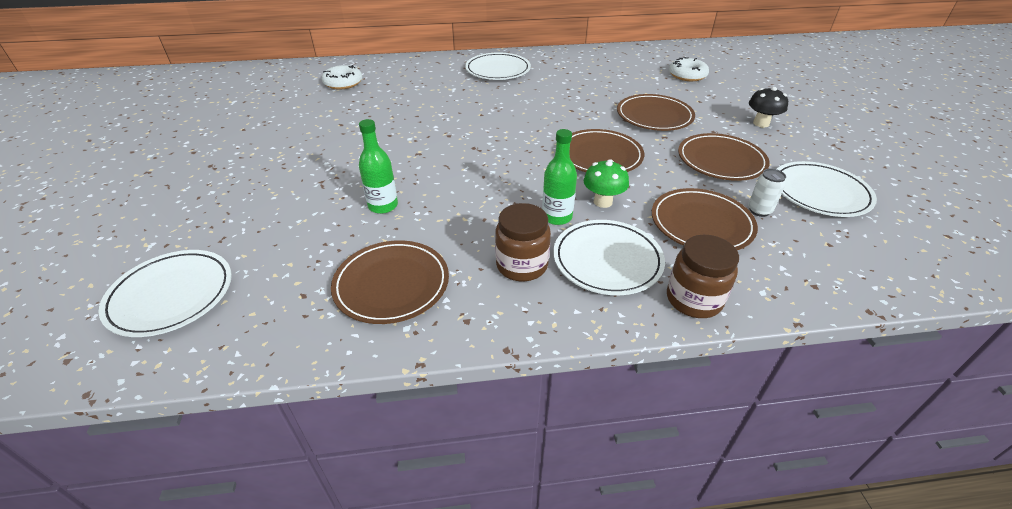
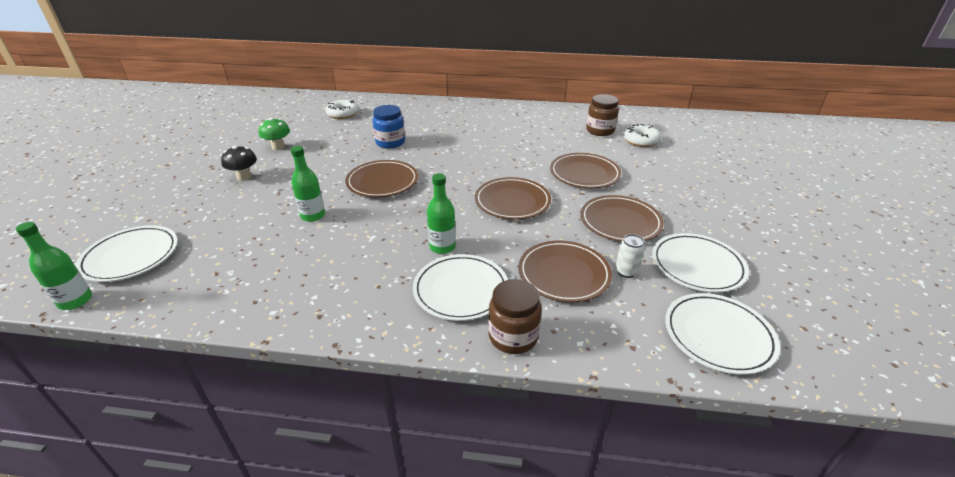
camera: 15 degrees right, 5 degrees down
brown plate [331,240,449,324] -> brown plate moved to [345,160,418,197]
white plate [465,53,531,80] -> white plate moved to [665,293,780,375]
brown jar [495,203,551,281] -> brown jar moved to [586,94,619,136]
green mushroom [584,159,629,208] -> green mushroom moved to [259,118,290,150]
black mushroom [749,87,788,127] -> black mushroom moved to [221,146,257,181]
none -> green bottle [16,222,92,310]
none -> blue jar [372,105,405,149]

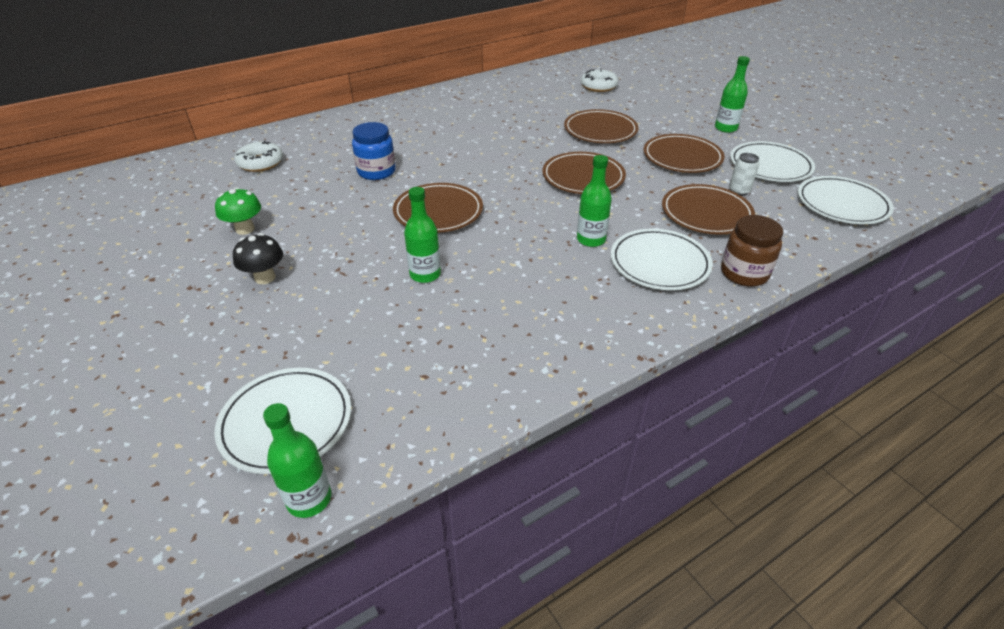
camera: 40 degrees left, 5 degrees up
brown jar [586,94,619,136] -> none
none -> green bottle [715,56,750,133]

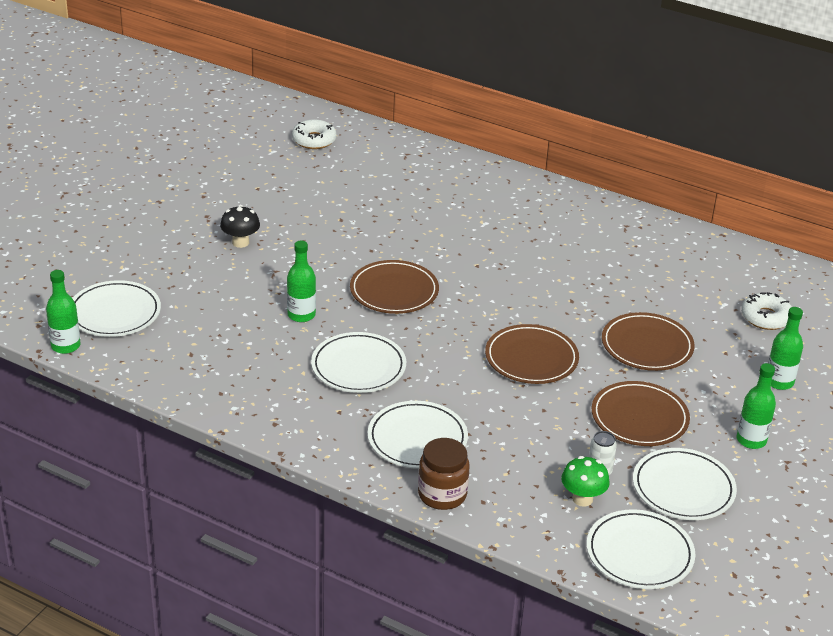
camera: 60 degrees right, 5 degrees down
green mushroom [215,188,261,235] -> green mushroom moved to [561,456,610,507]
white donut [234,141,283,172] -> white donut moved to [292,119,337,149]
blue jar [352,122,396,180] -> none
green bottle [577,155,612,247] -> green bottle moved to [768,307,803,390]
brown plate [662,184,755,235] -> none
none -> white plate [311,332,406,393]

